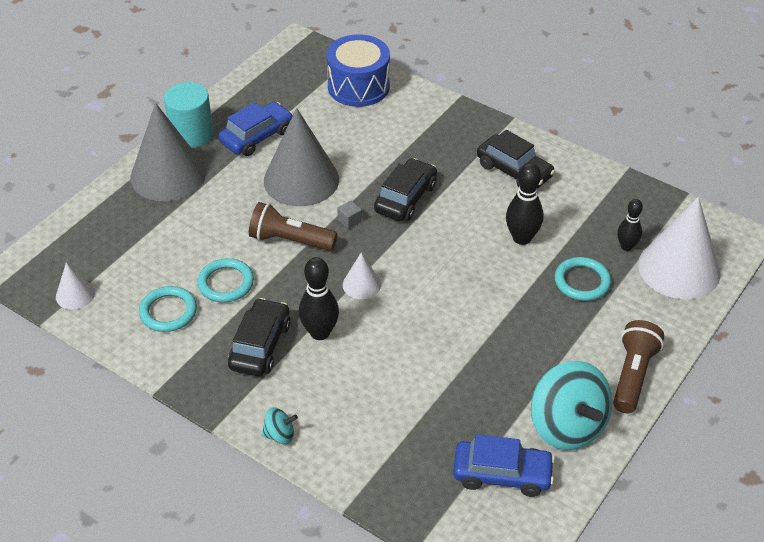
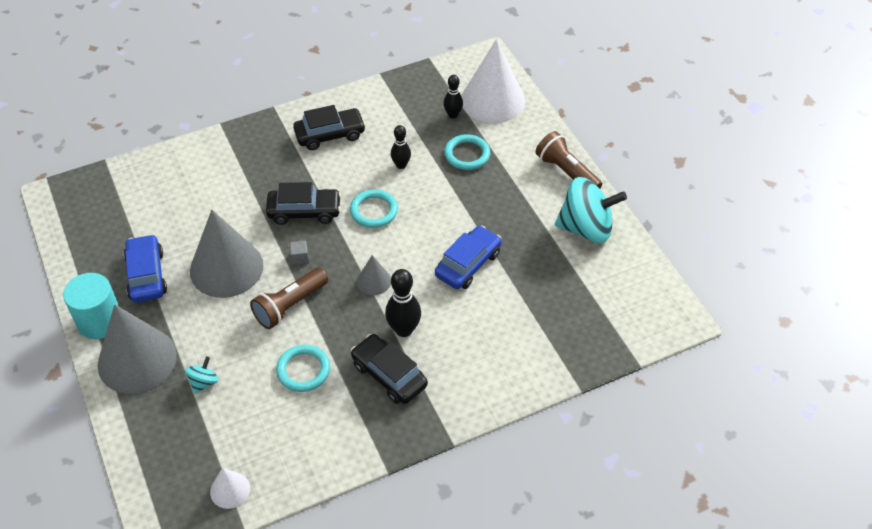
camera: 60 degrees left, 5 degrees up
turquoise ring [139,286,197,332] -> turquoise ring moved to [350,189,398,228]
turquoise spinning top [262,408,298,444] -> turquoise spinning top moved to [185,356,218,394]
blue drum [326,34,390,107] -> none
white cone [343,252,381,299] -> grey cone [357,255,391,295]
black car [374,158,437,221] -> black car turned 120 degrees clockwise [266,182,341,225]
blue car [453,434,555,497] -> blue car moved to [435,225,501,289]
black bowling pin [506,163,543,245] -> black bowling pin [391,125,411,169], size x0.65

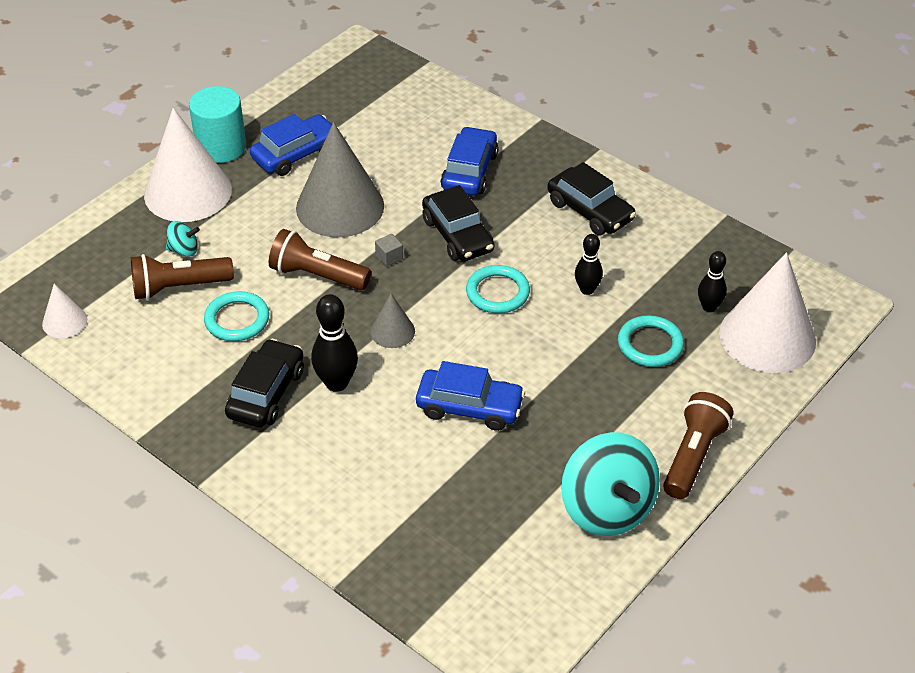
camera: 65 degrees right, 5 degrees down
grey cone [98,304,177,394] -> white cone [144,108,232,222]
none -> brown flashlight [131,254,234,300]
none -> blue car [441,126,499,195]

